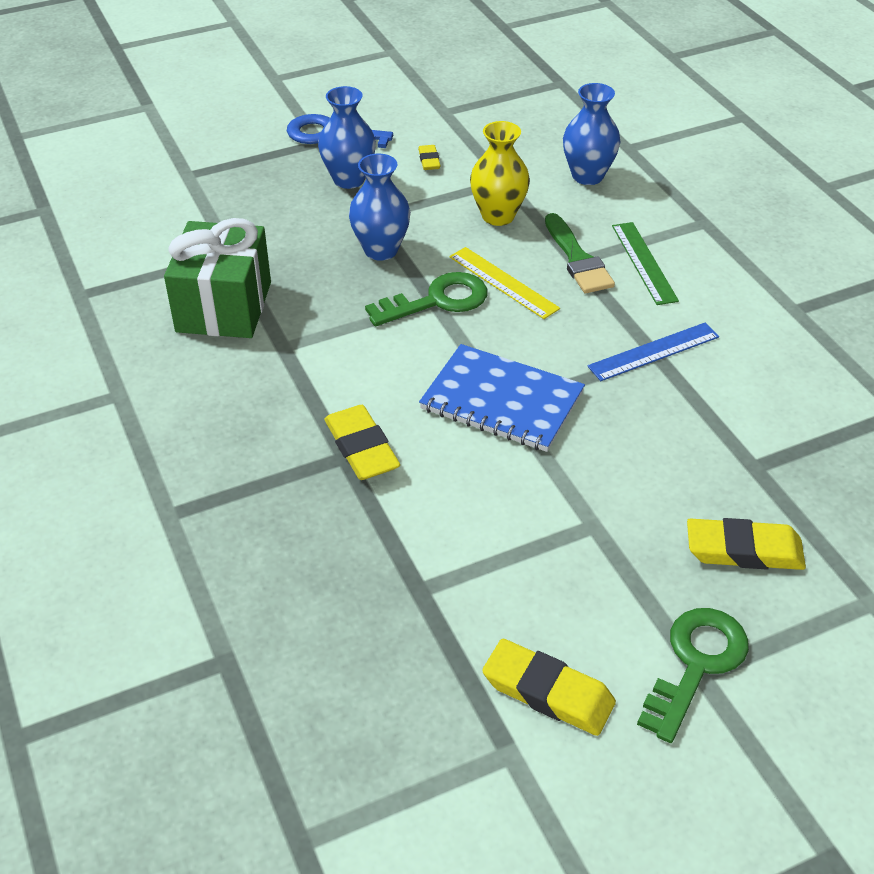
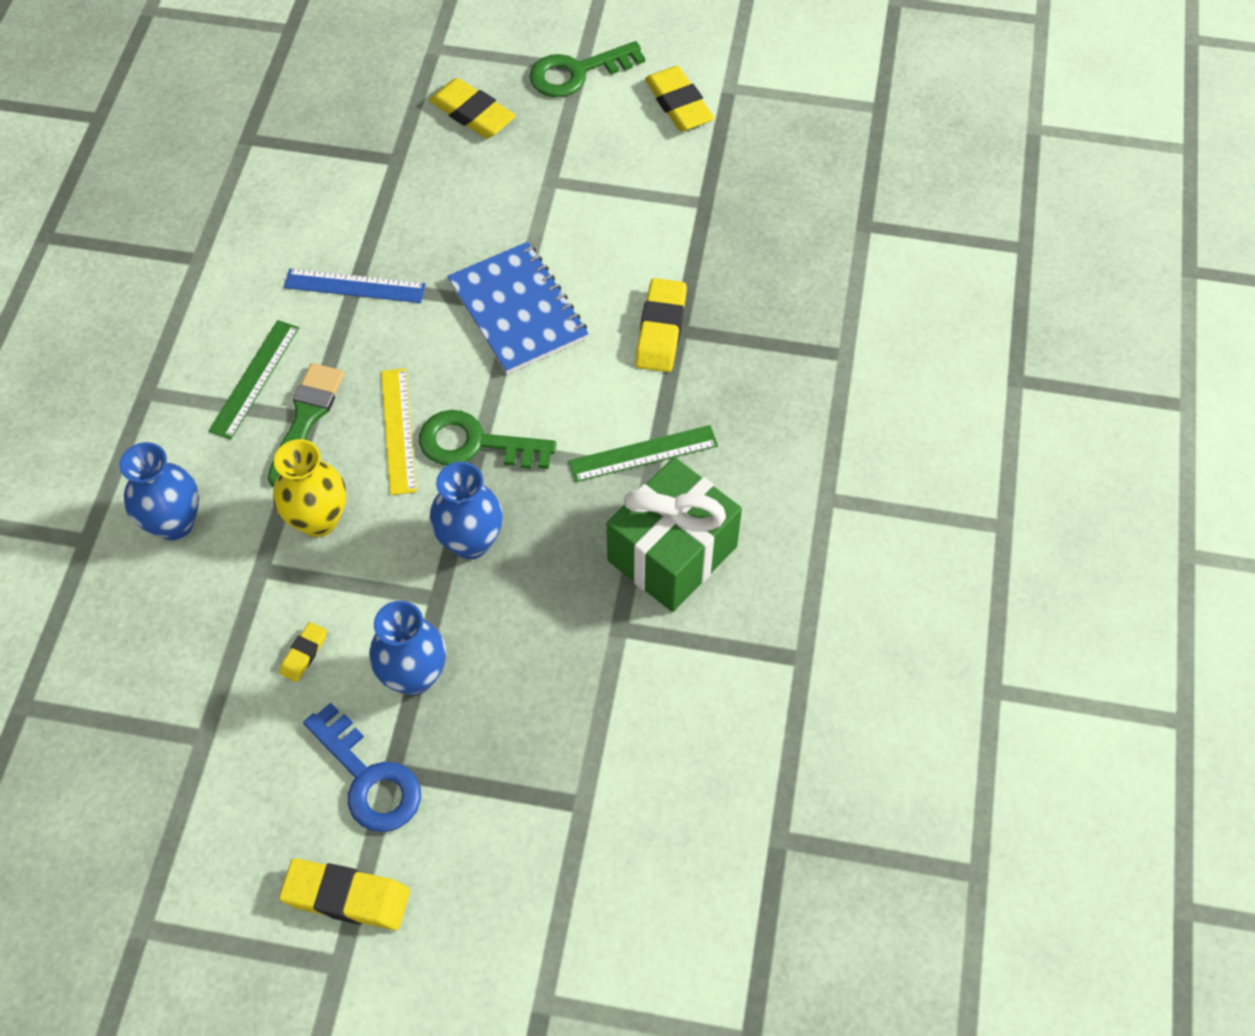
camera: 145 degrees left, 15 degrees up
none -> yellow eraser [279,858,410,930]
none -> green ruler [569,425,718,482]

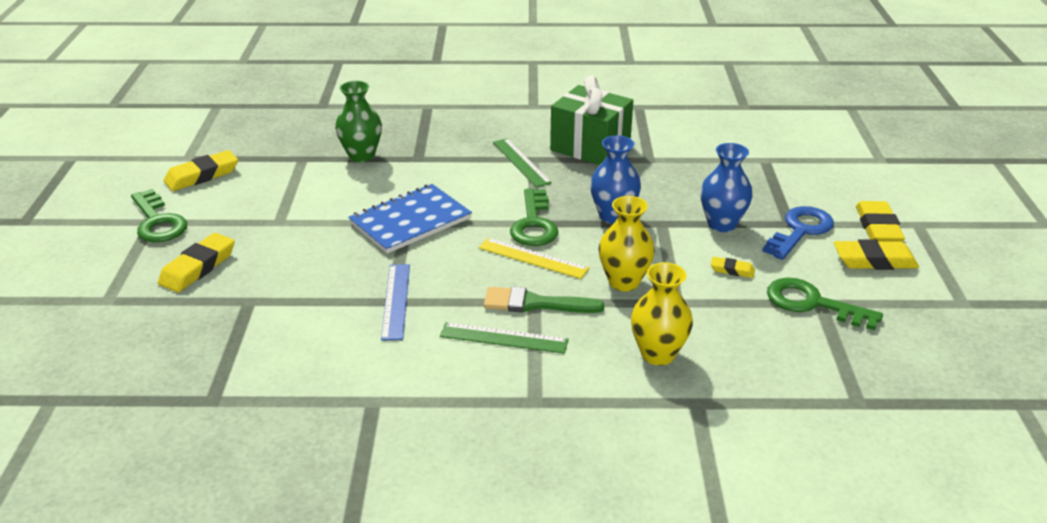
camera: 100 degrees left, 25 degrees down
blue vase [119,442,199,540] -> yellow vase [631,262,693,366]
yellow ruler [381,368,417,495] -> yellow ruler turned 45 degrees clockwise [479,238,589,279]
yellow eraser [635,278,687,372] -> yellow eraser moved to [834,239,919,270]
none -> green vase [335,81,382,162]
none -> green key [767,278,883,330]

